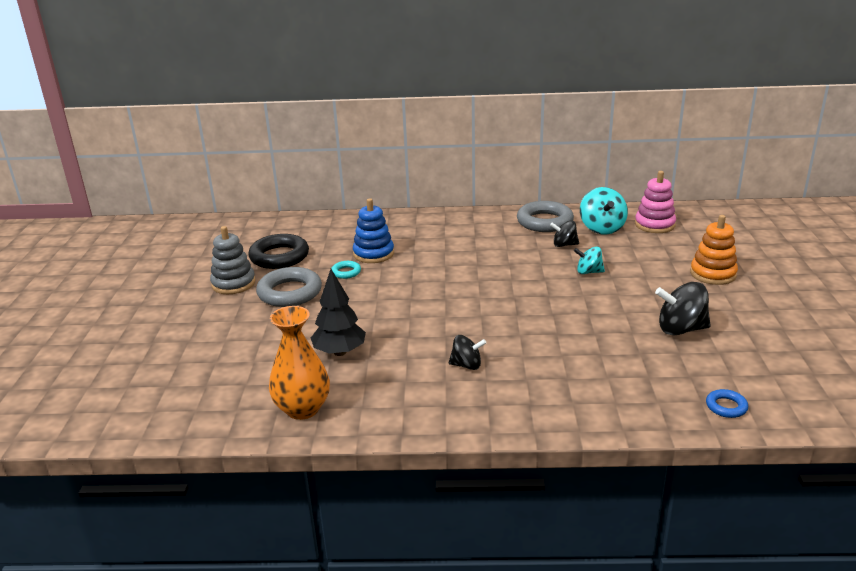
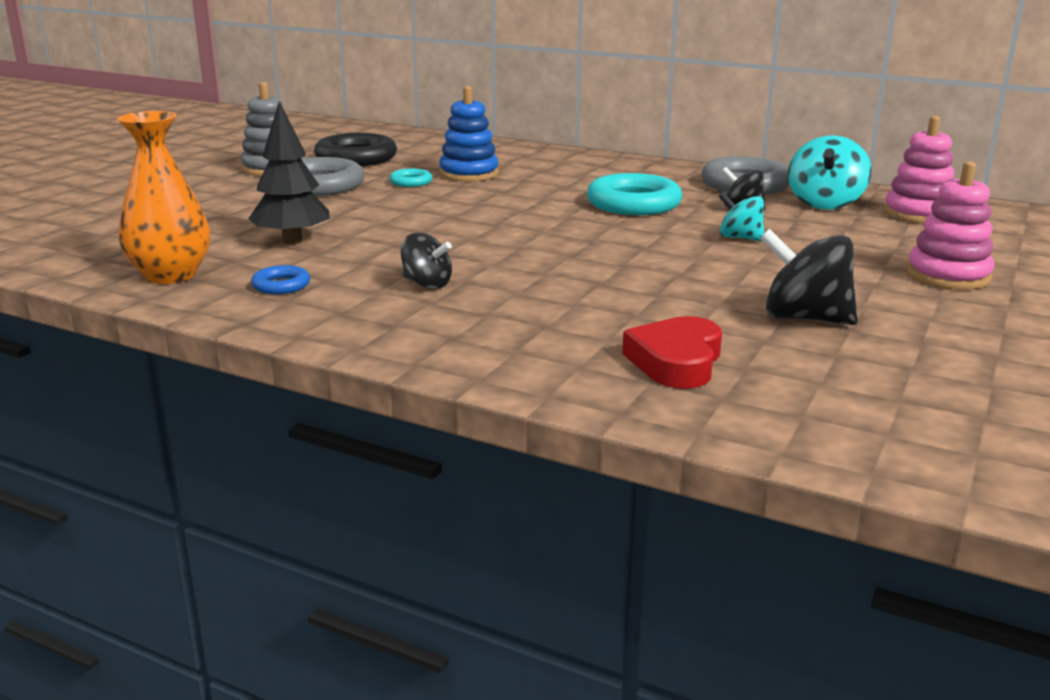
camera: 25 degrees right, 5 degrees down
orange stacking toy [690,215,738,285] -> pink stacking toy [907,161,994,290]
blue ring [706,389,748,418] -> blue ring moved to [251,265,310,294]
none -> turquoise ring [587,173,682,215]
none -> red heart [622,316,722,389]

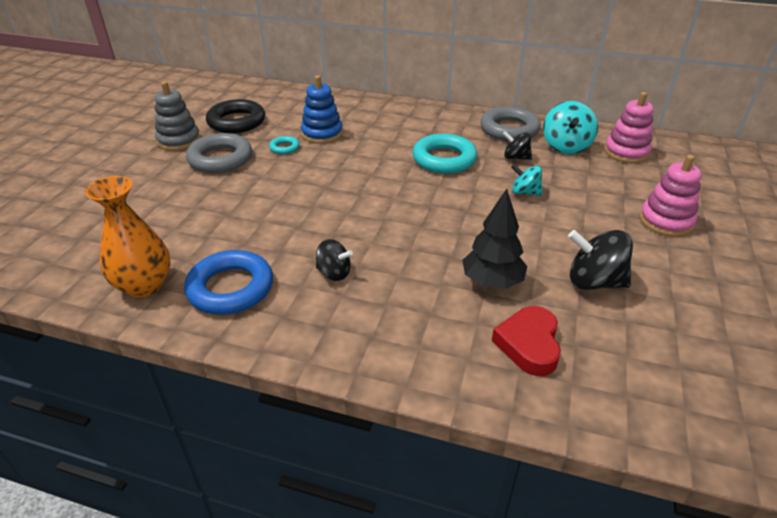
camera: 10 degrees left, 15 degrees up
black tree [248,101,330,244] -> black tree moved to [462,189,527,289]
blue ring [251,265,310,294] -> blue ring [184,250,273,315], size x2.08

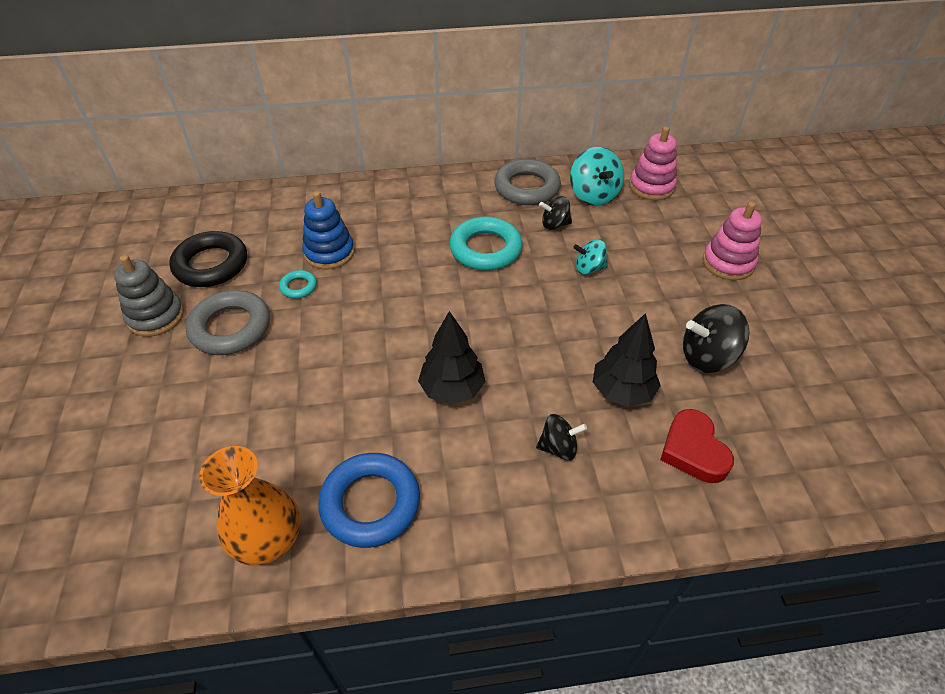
camera: 25 degrees left, 10 degrees up
black spinning top [316,239,353,281] -> black spinning top moved to [536,414,587,461]
none -> black tree [418,311,485,405]

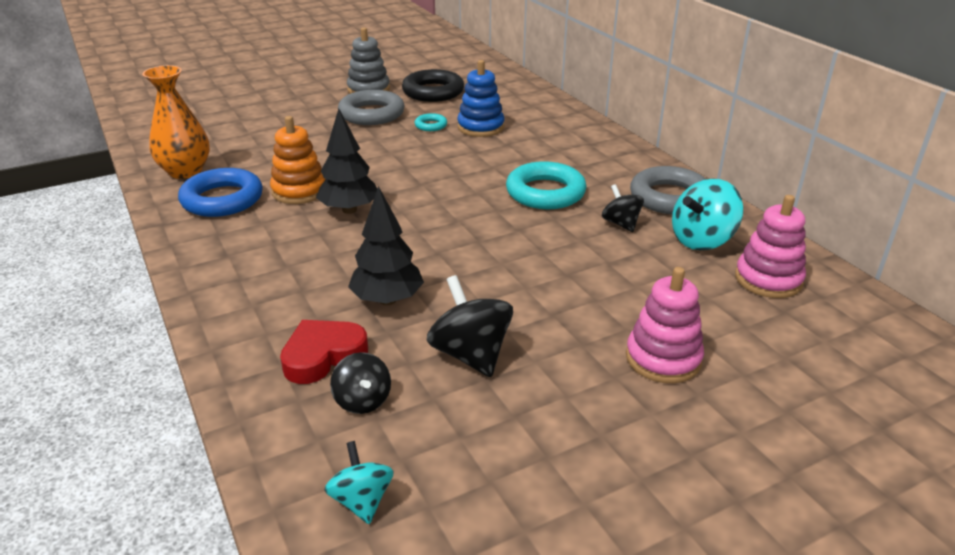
camera: 70 degrees right, 15 degrees down
black spinning top [536,414,587,461] -> black spinning top moved to [330,352,391,414]
turquoise spinning top [573,239,608,275] -> turquoise spinning top moved to [324,441,394,524]
none -> orange stacking toy [270,116,326,204]

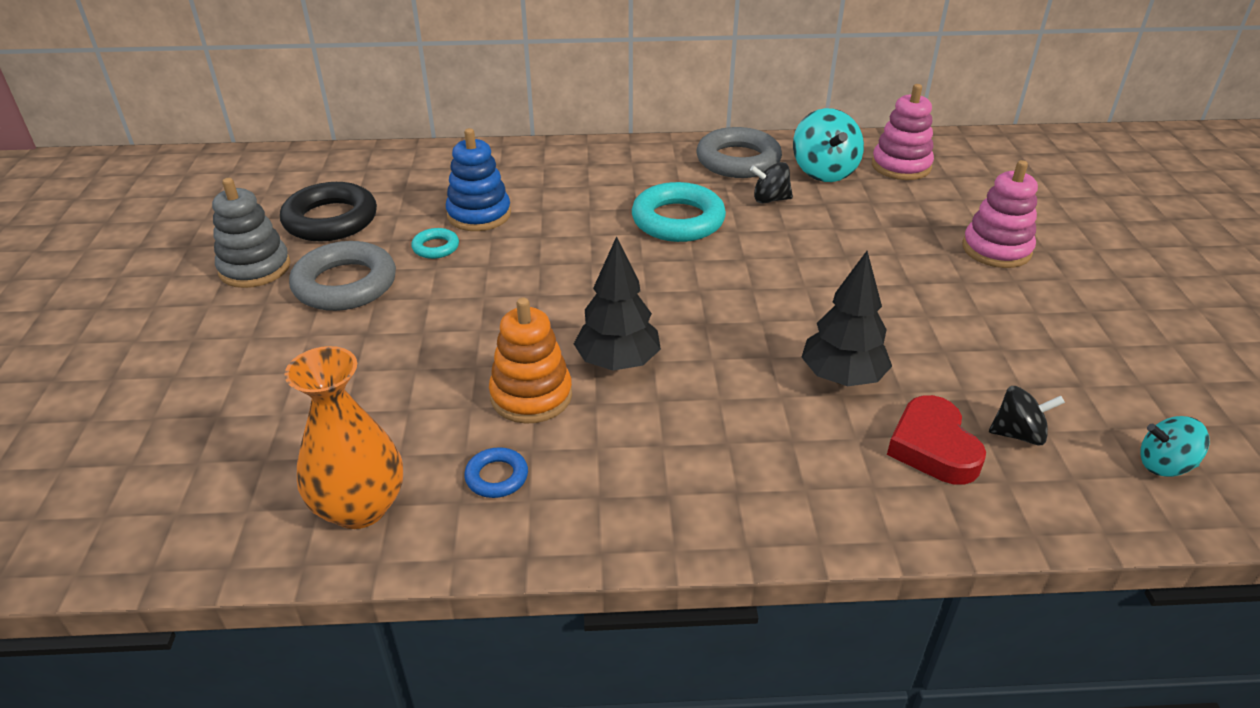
camera: 65 degrees left, 5 degrees up
blue ring [178,168,263,217] -> blue ring [464,447,528,498], size x0.48
black spinning top [427,275,513,377] -> none

